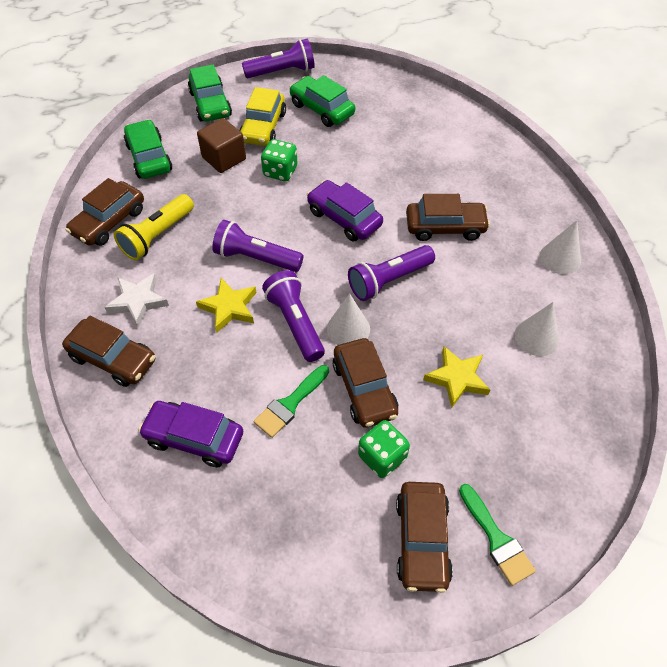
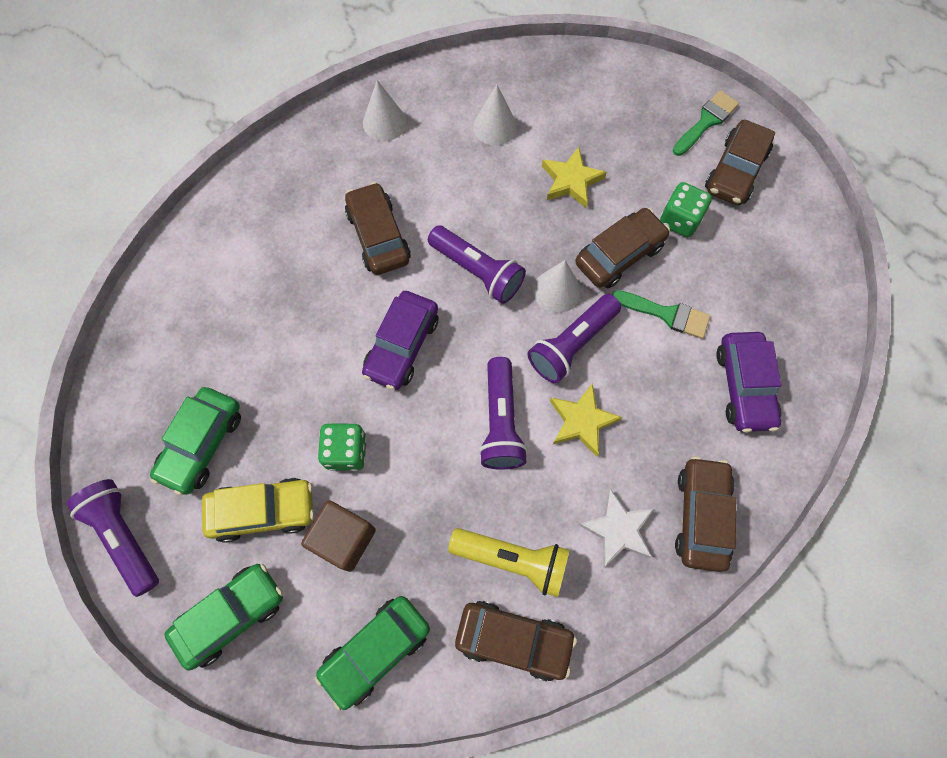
camera: 110 degrees left, 15 degrees up
brown car [396,482,453,593] -> brown car turned 135 degrees clockwise [705,120,775,206]

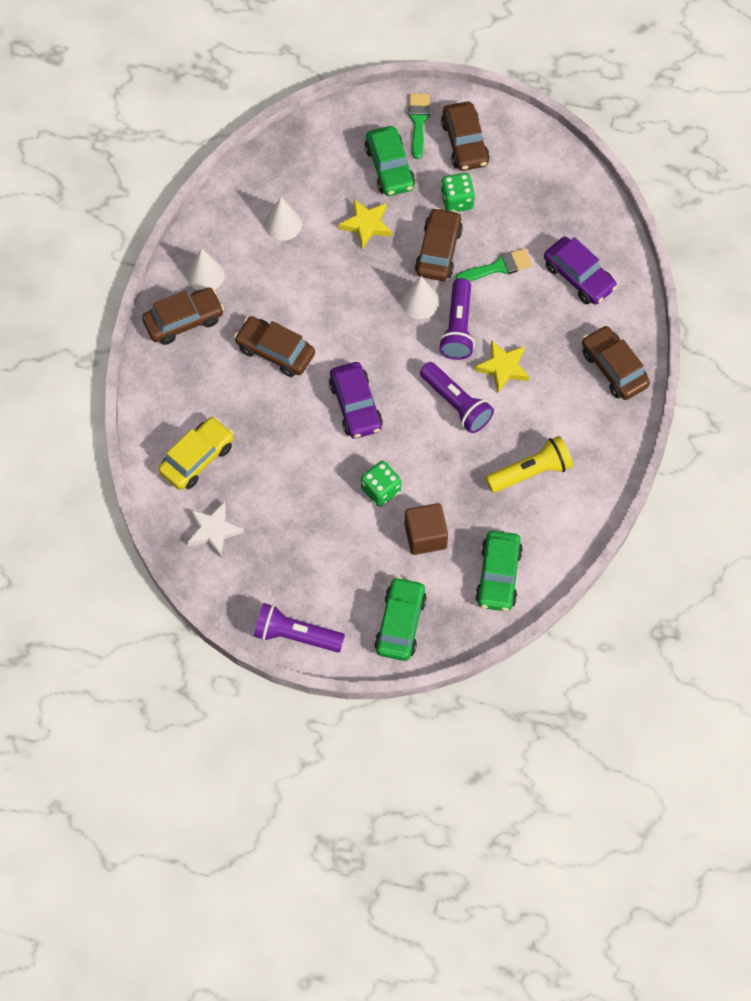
camera: 40 degrees left, 5 degrees down
green car [150,387,241,496] -> green car moved to [365,126,415,196]
yellow car [202,478,314,543] -> yellow car moved to [158,417,234,490]
purple flashlight [428,225,526,304] -> none
brown car [455,601,577,682] -> brown car moved to [142,288,224,345]
white star [578,489,654,567] -> white star moved to [187,502,244,558]

